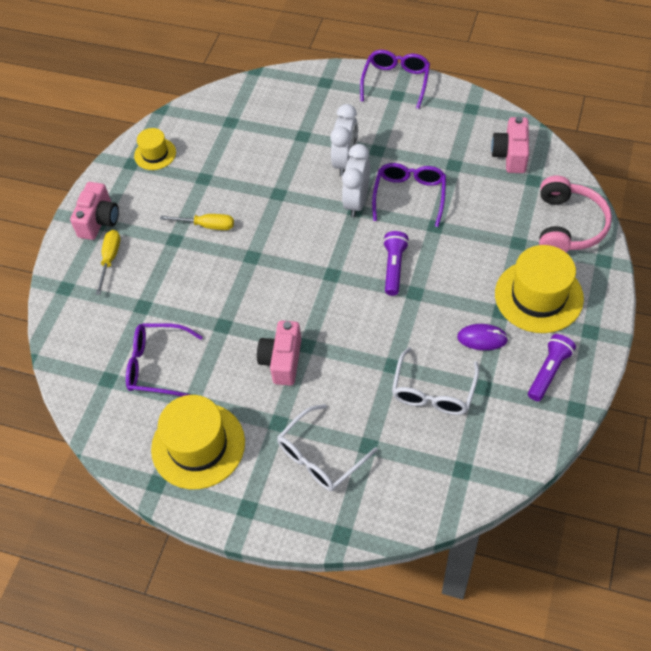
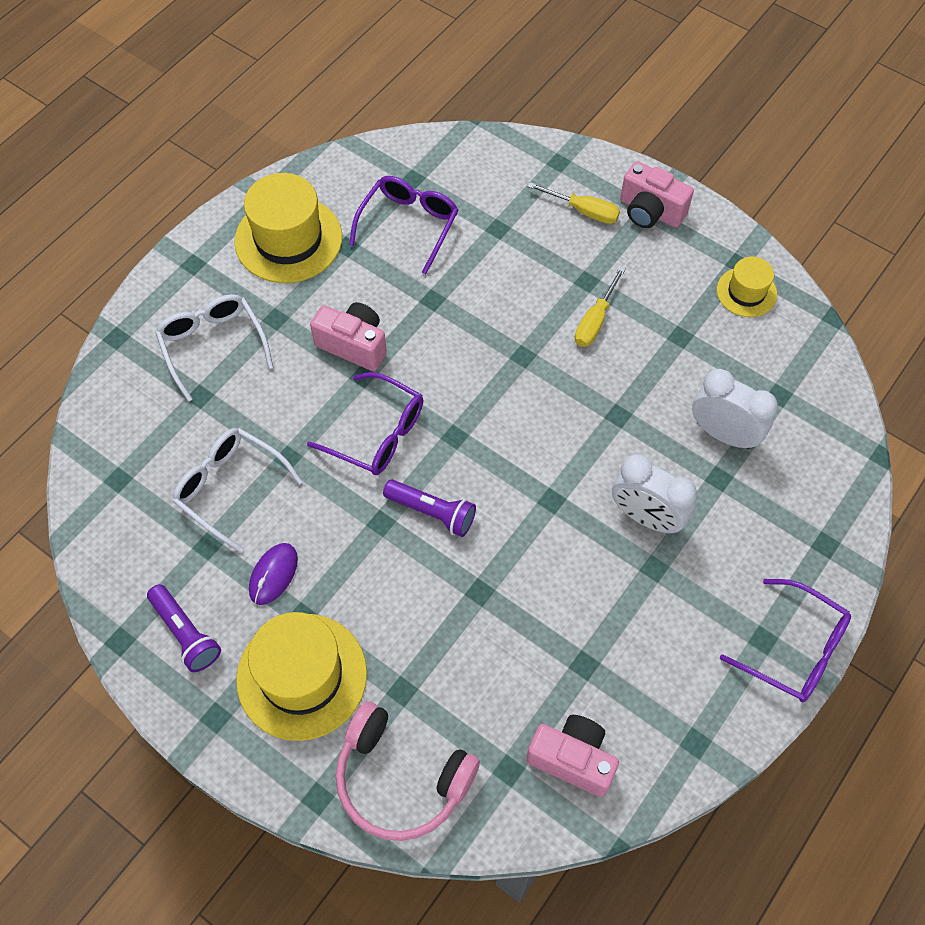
camera: 105 degrees right, 5 degrees up
white clock [342,144,370,217] -> white clock moved to [692,369,778,449]
purple glasses [372,163,446,227] -> purple glasses moved to [307,372,423,475]

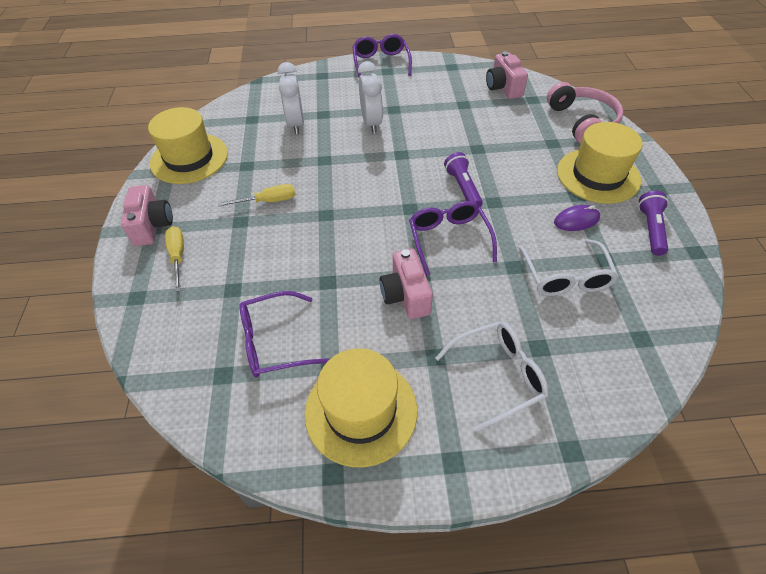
camera: 130 degrees left, 10 degrees down
white glasses [155,294,274,402] -> white glasses turned 135 degrees counterclockwise [435,321,549,432]
yellow hat [717,257,777,317] -> yellow hat [148,107,228,184], size x1.83

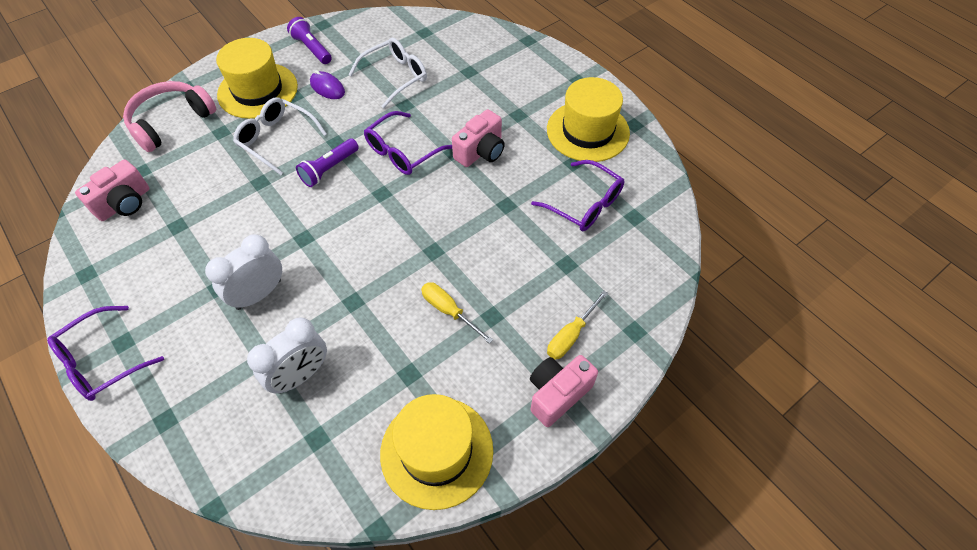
camera: 125 degrees left, 5 degrees up
white glasses [435,321,549,432] -> white glasses moved to [233,97,327,175]
purple flashlight [638,191,669,256] -> purple flashlight turned 75 degrees clockwise [287,17,332,64]

